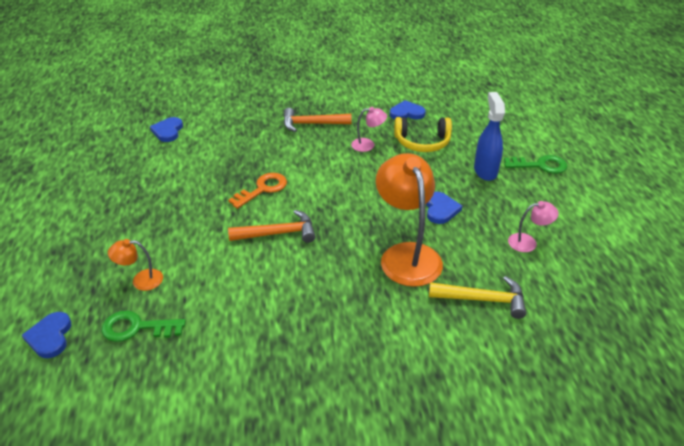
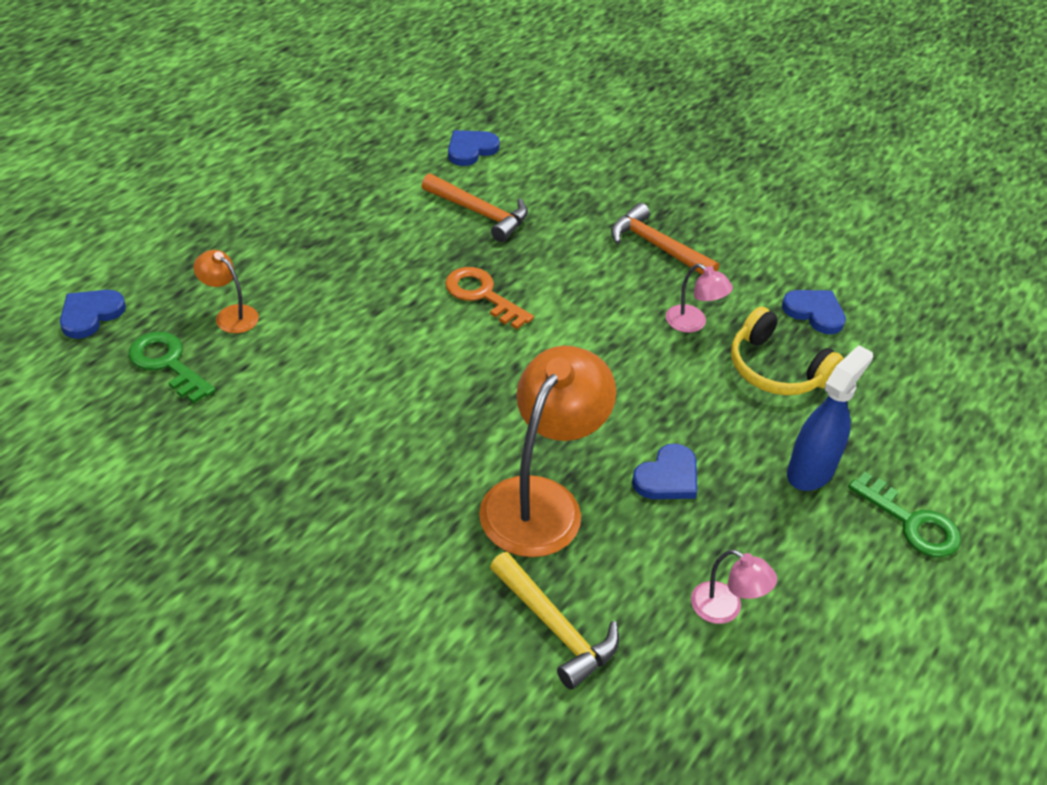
camera: 40 degrees right, 5 degrees up
orange key [228,173,287,209] -> orange key turned 135 degrees counterclockwise [445,267,534,329]
orange hammer [228,210,316,243] -> orange hammer moved to [422,173,528,242]

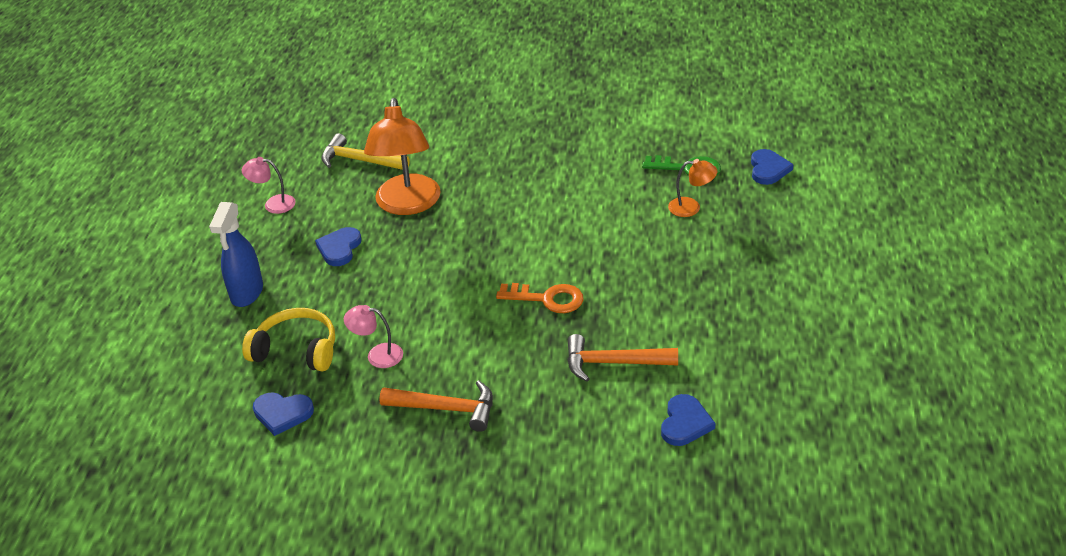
camera: 155 degrees right, 5 degrees down
green key [848,472,961,557] -> none

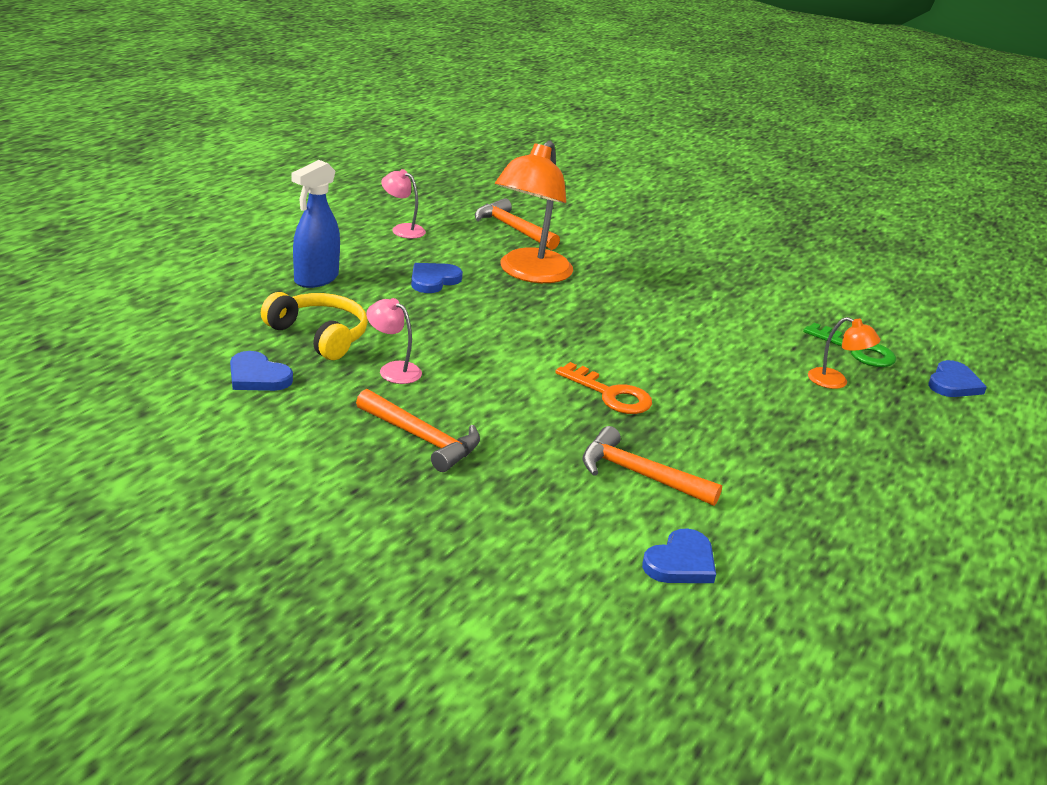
camera: 20 degrees right, 10 degrees down
yellow hammer [321,133,410,170] -> orange hammer [475,198,560,250]

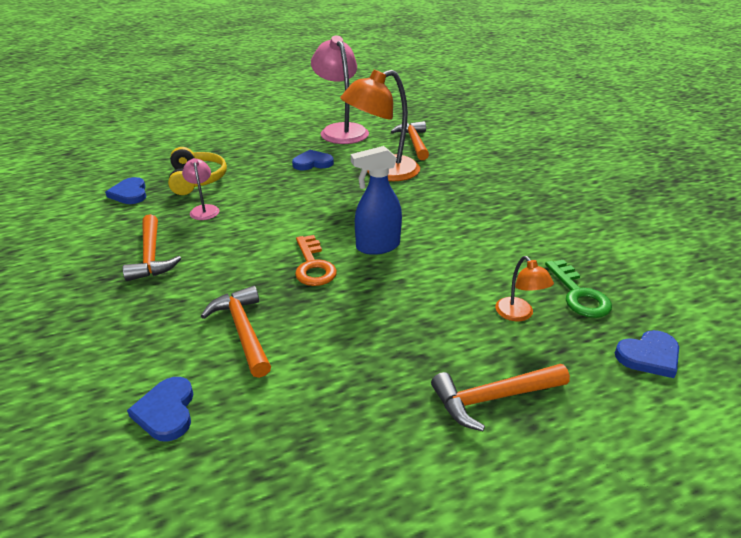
camera: 40 degrees right, 5 degrees up
blue spray bottle [291,160,340,288] -> blue spray bottle moved to [351,146,402,255]
pink lamp [381,169,426,239] -> pink lamp [311,35,369,144], size x2.12
blue heart [642,528,716,583] -> blue heart turned 90 degrees clockwise [127,377,194,441]
none -> orange hammer [431,364,570,431]

